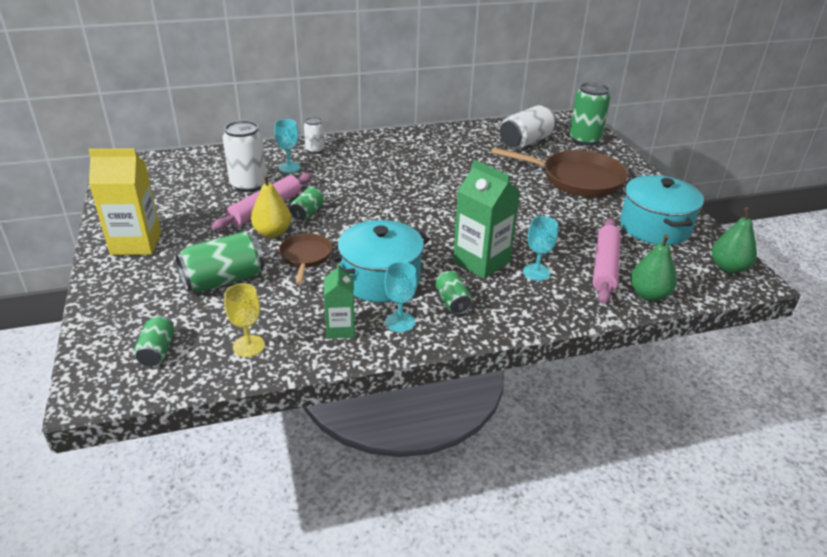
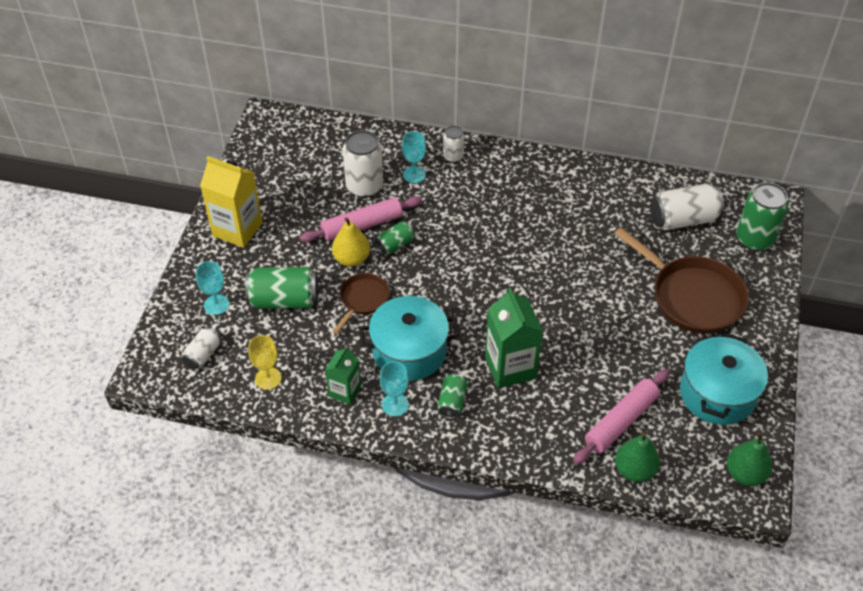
camera: 30 degrees right, 15 degrees up
green can [134,315,174,366] -> white can [182,327,221,369]
turquoise goblet [523,216,558,281] -> turquoise goblet moved to [196,261,229,315]

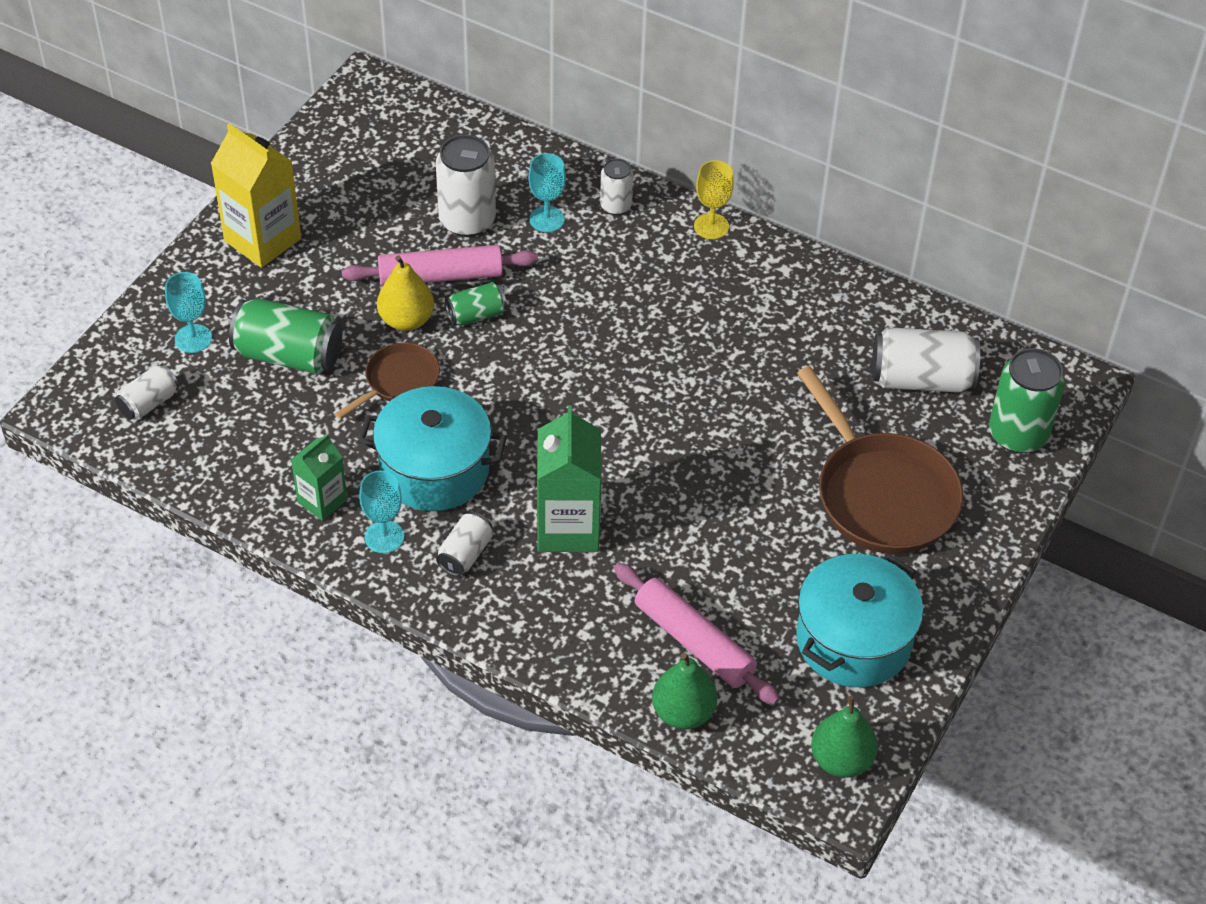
camera: 15 degrees right, 0 degrees up
yellow goblet [248,335,282,390] -> yellow goblet moved to [694,160,734,239]
green can [438,373,468,419] -> white can [436,512,493,576]
pink rolling pin [573,369,670,465] -> pink rolling pin turned 75 degrees clockwise [614,563,780,705]

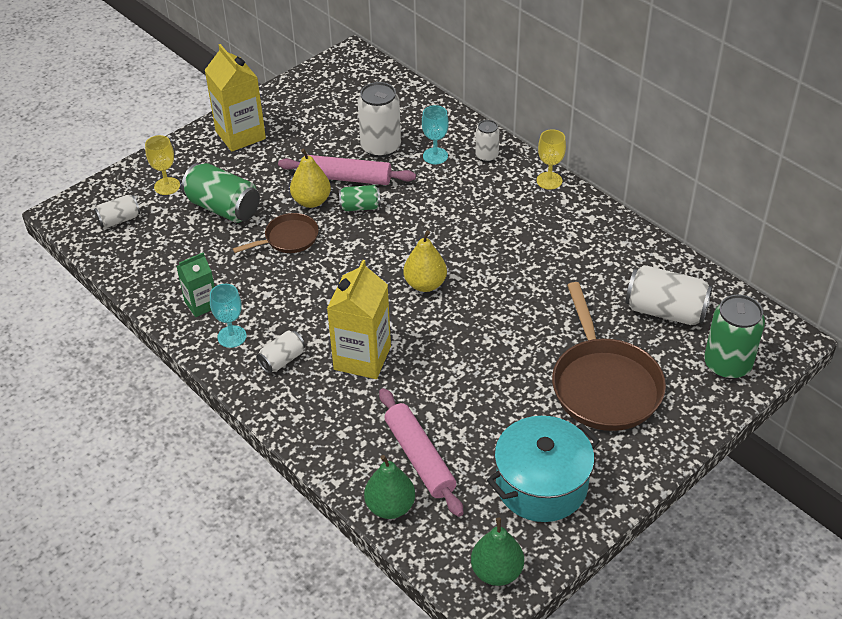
camera: 20 degrees right, 5 degrees down
turquoise goblet [165,272,212,353] -> yellow goblet [145,135,180,195]
turquoise pot [358,386,507,511] -> none
green carton [537,406,602,552] -> yellow carton [327,260,391,379]
none -> yellow pear [403,230,447,292]

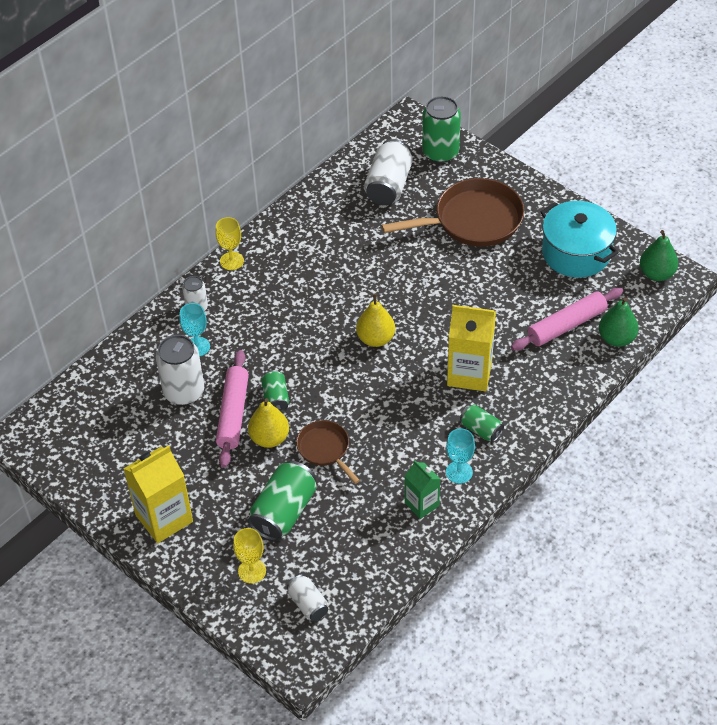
camera: 95 degrees left, 5 degrees up
white can [256,331,305,373] -> green can [460,404,504,442]

